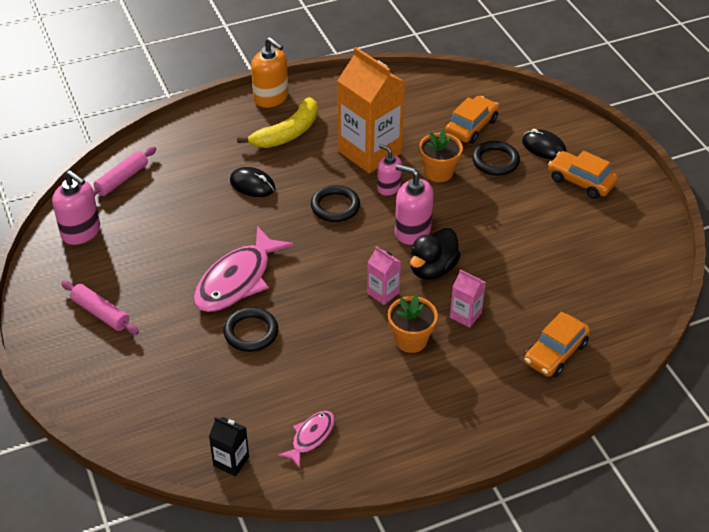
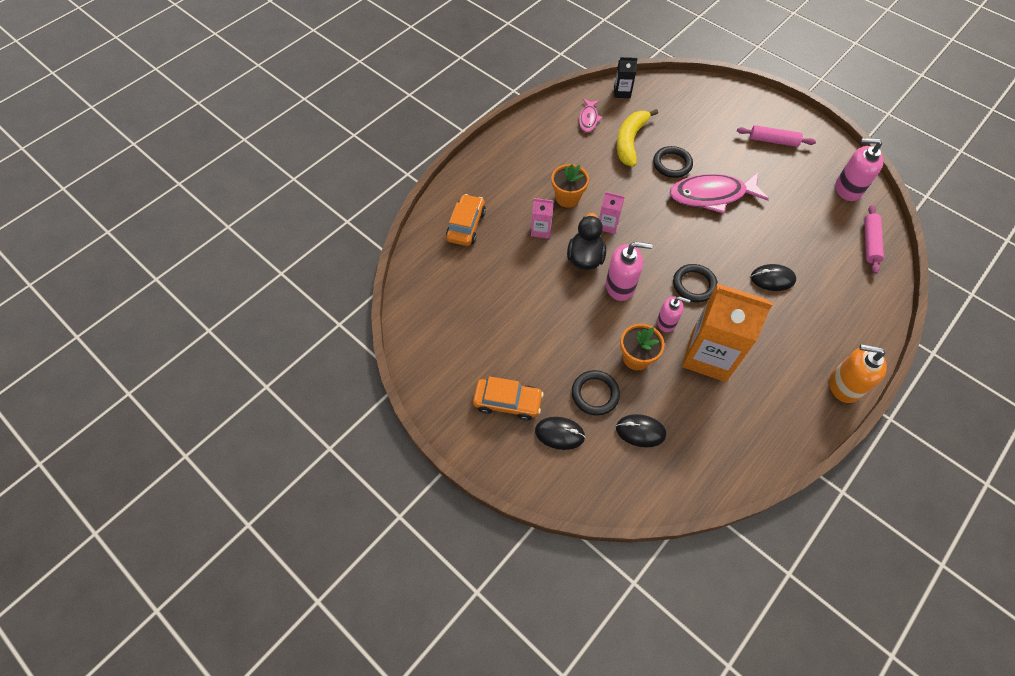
camera: 155 degrees right, 15 degrees up
pink fish [193,226,293,312] -> pink fish turned 105 degrees counterclockwise [670,173,769,214]
yellow banana [237,97,318,148] -> yellow banana moved to [617,109,658,167]
orange car [445,96,499,144] -> black mouse [616,414,666,447]

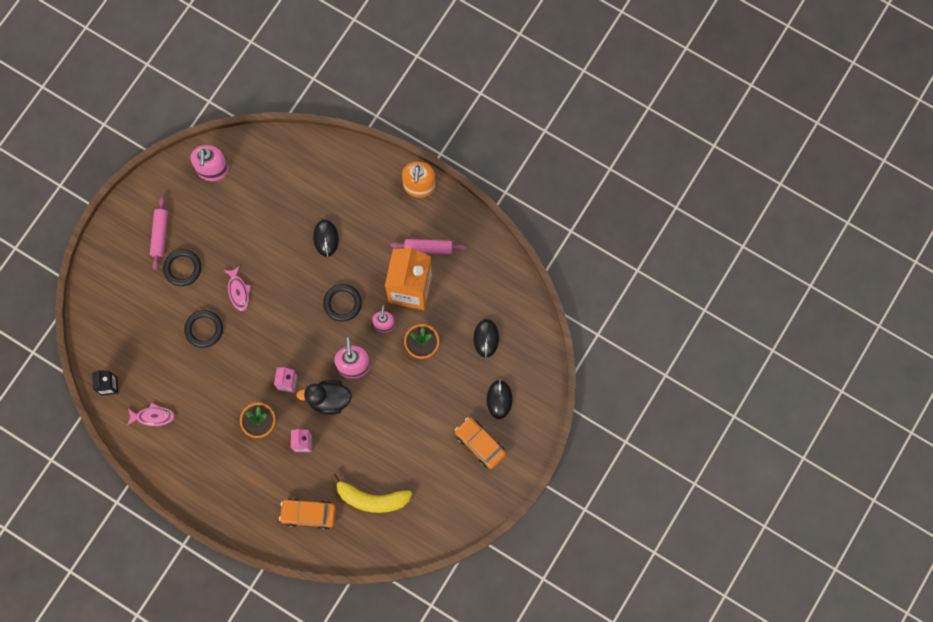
camera: 100 degrees left, 15 degrees up
orange car [473,376,544,421] -> orange car turned 45 degrees counterclockwise [455,417,506,469]
black ring [572,370,620,416] -> black ring moved to [163,249,201,286]
yellow banana [617,109,658,167] -> yellow banana moved to [331,474,412,513]
pink fish [670,173,769,214] -> pink fish [223,266,251,311], size x0.51
pink rolling pin [864,205,884,274] -> pink rolling pin moved to [390,239,466,254]

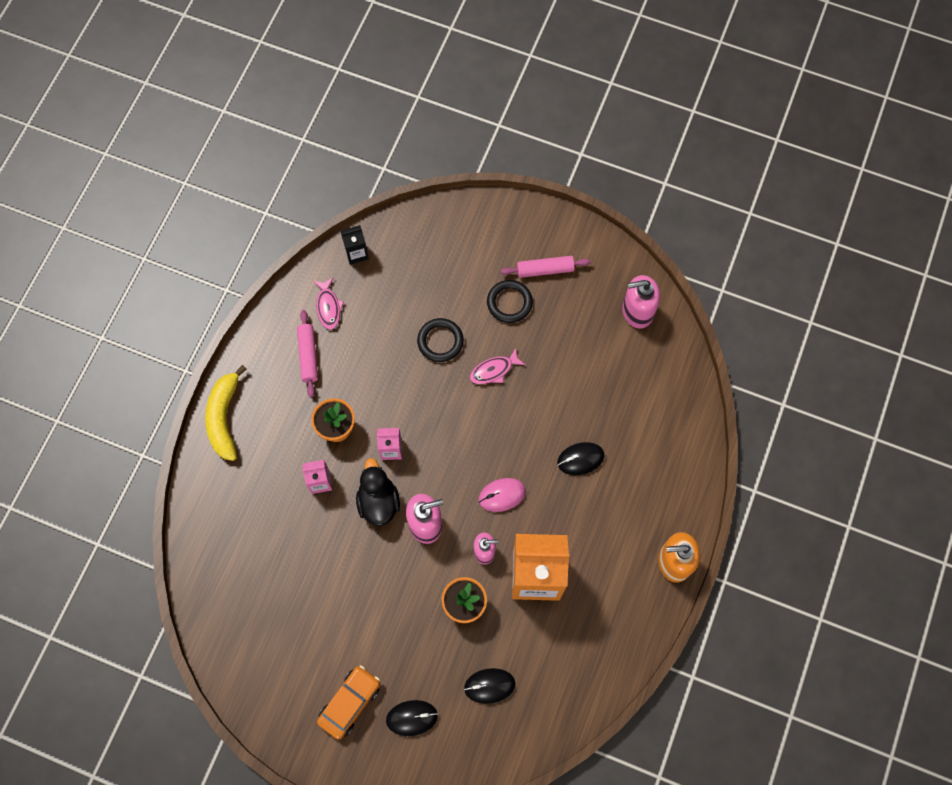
camera: 80 degrees right, 5 degrees down
orange car [279,498,336,530] -> none
black ring [323,284,362,322] -> pink mouse [478,478,526,512]
yellow banana [331,474,412,513] -> yellow banana moved to [205,365,246,461]
pink rolling pin [390,239,466,254] -> pink rolling pin moved to [297,310,318,397]

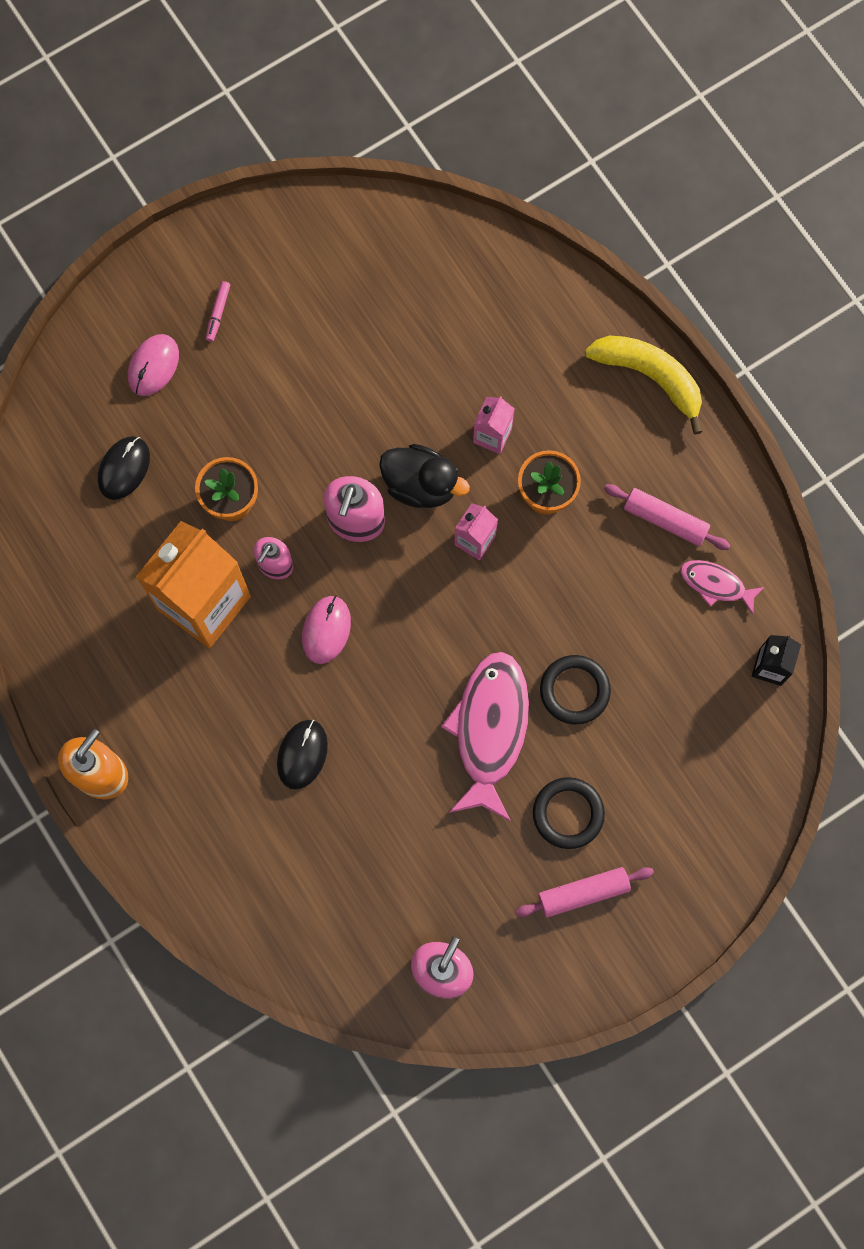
camera: 125 degrees right, 5 degrees up
orange car [317,665,380,740] -> pink marker [206,281,230,342]
black mouse [386,700,438,736] -> pink mouse [128,334,179,396]
pink fish [470,348,525,384] -> pink fish [441,652,529,821], size x1.94
pink rolling pin [501,256,591,278] -> pink rolling pin turned 45 degrees clockwise [515,867,654,917]

